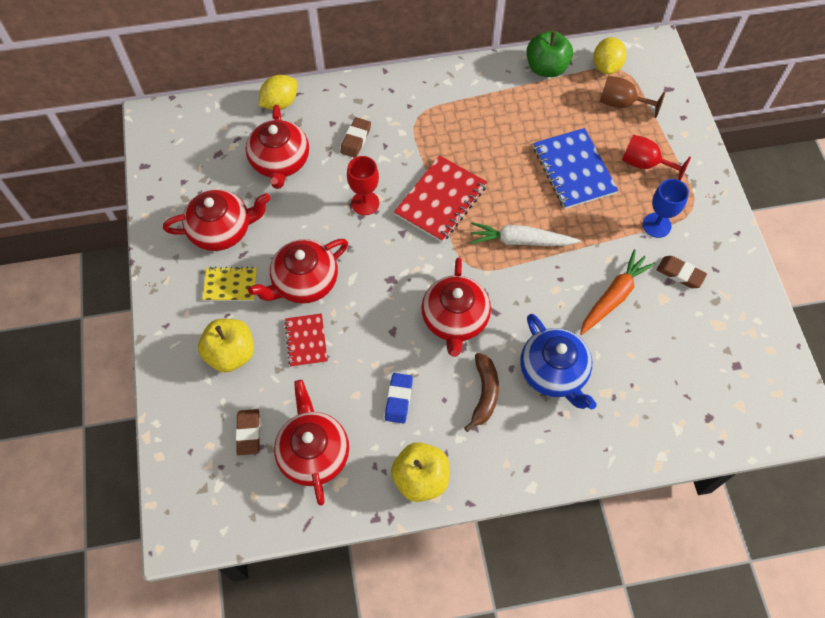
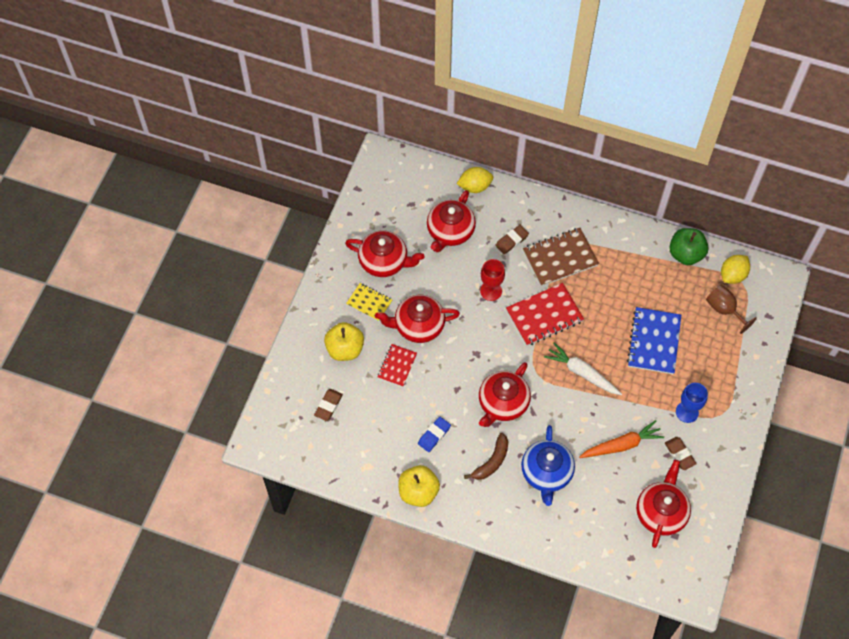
camera: 30 degrees right, 0 degrees up
red teapot [274,380,349,506] -> red teapot moved to [636,460,691,548]
red goblet [622,135,691,180] -> none
none -> brown notebook [523,228,599,286]

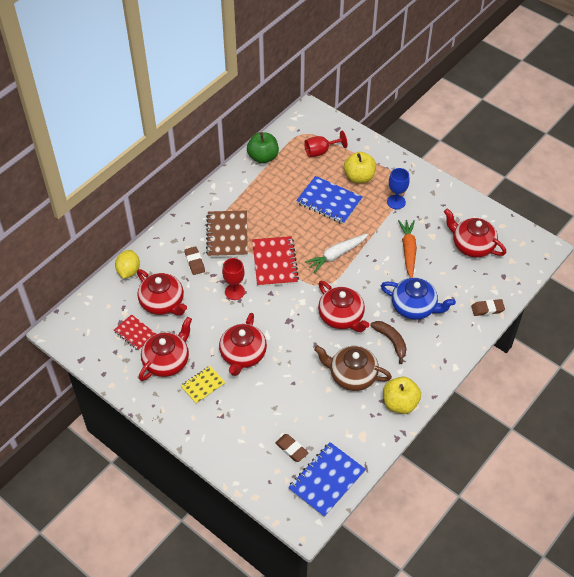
camera: 70 degrees left, 10 degrees down
yellow apple [324,322,364,361] -> yellow apple moved to [344,152,376,183]
red notebook [378,344,417,387] -> red notebook moved to [114,314,156,351]
blue eraser [418,417,451,452] -> brown teapot [314,346,392,391]
brown eraser [665,437,697,470] -> brown eraser moved to [471,299,505,316]
brown goblet [706,285,757,334] -> red goblet [304,131,347,157]
yellow lemon [721,255,750,284] -> none
none -> blue notebook [288,442,366,517]

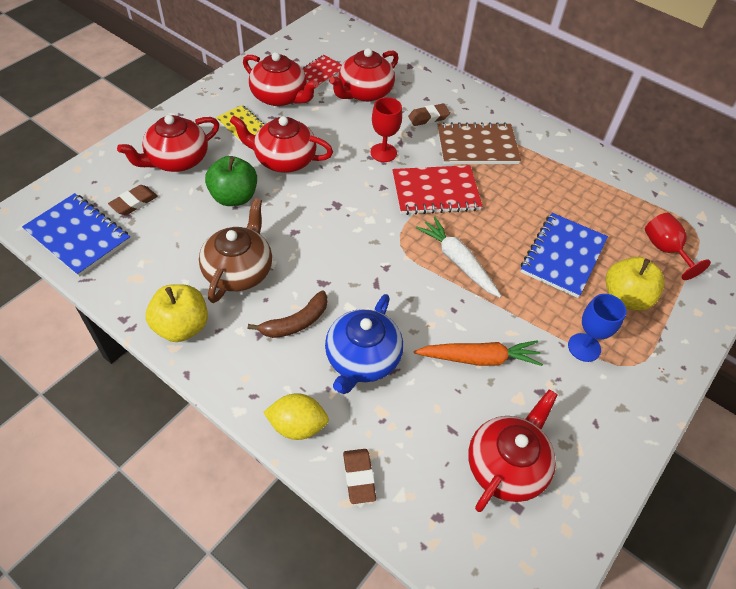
camera: 85 degrees right, 0 degrees up
yellow lemon [115,250,140,279] -> yellow lemon moved to [263,393,329,440]
green apple [247,132,279,164] -> green apple moved to [205,156,257,206]
red teapot [318,281,370,332] -> red teapot moved to [117,115,219,172]

